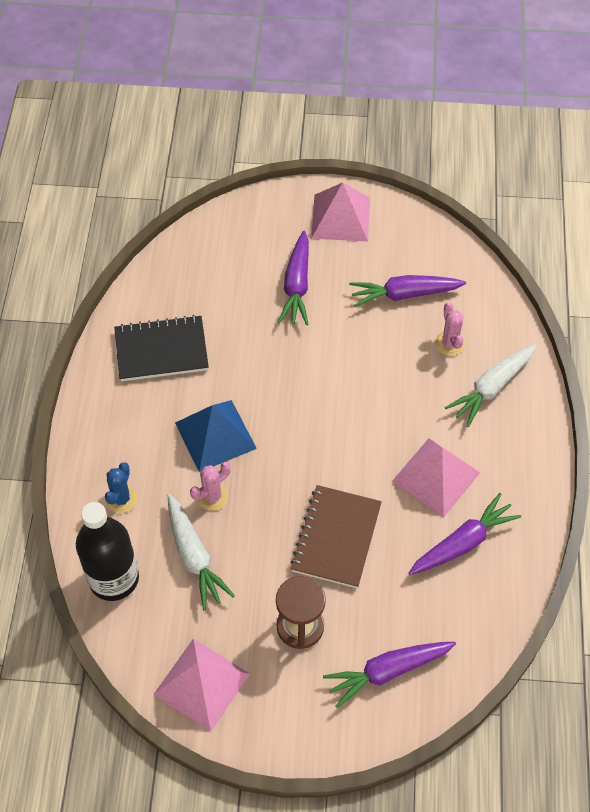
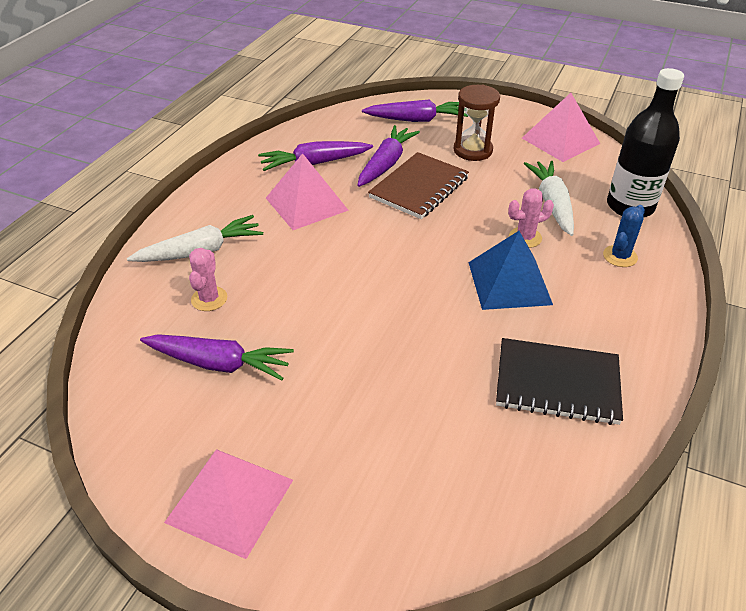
camera: 160 degrees left, 15 degrees down
purple carrot [278,231,309,325] -> purple carrot moved to [357,125,420,187]

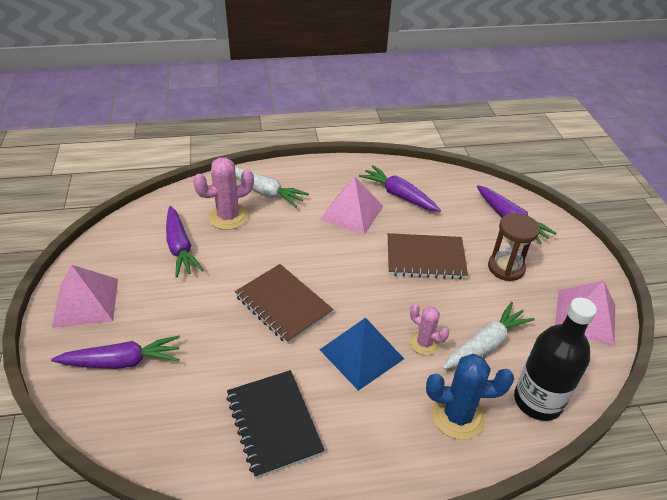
camera: 55 degrees right, 0 degrees up
pink cactus [189,248,227,311] -> pink cactus [193,157,254,230], size x1.62
purple carrot [357,125,420,187] -> purple carrot moved to [51,336,180,369]
blue cactus [603,205,645,267] -> blue cactus [426,354,514,440], size x1.62
none -> brown notebook [235,264,333,344]

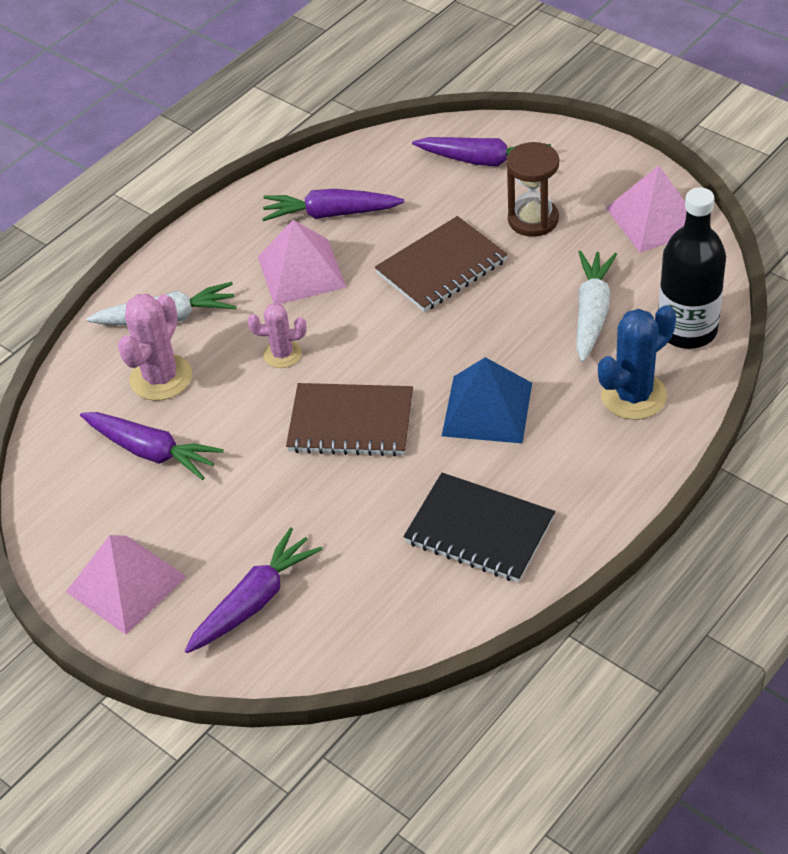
camera: 35 degrees left, 5 degrees up
pink cactus [410,304,449,355] -> pink cactus moved to [247,303,307,368]

